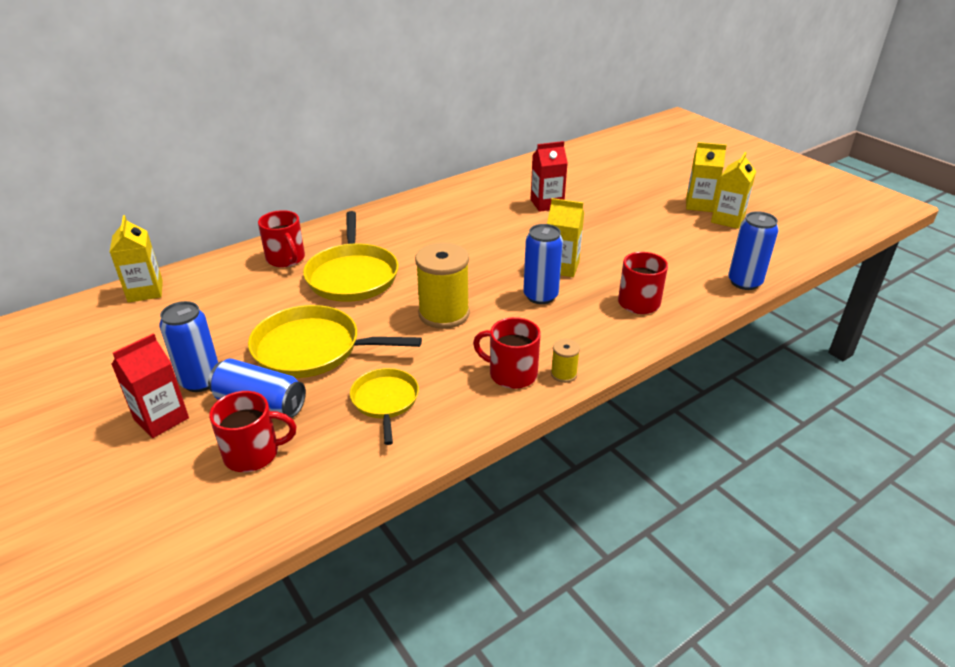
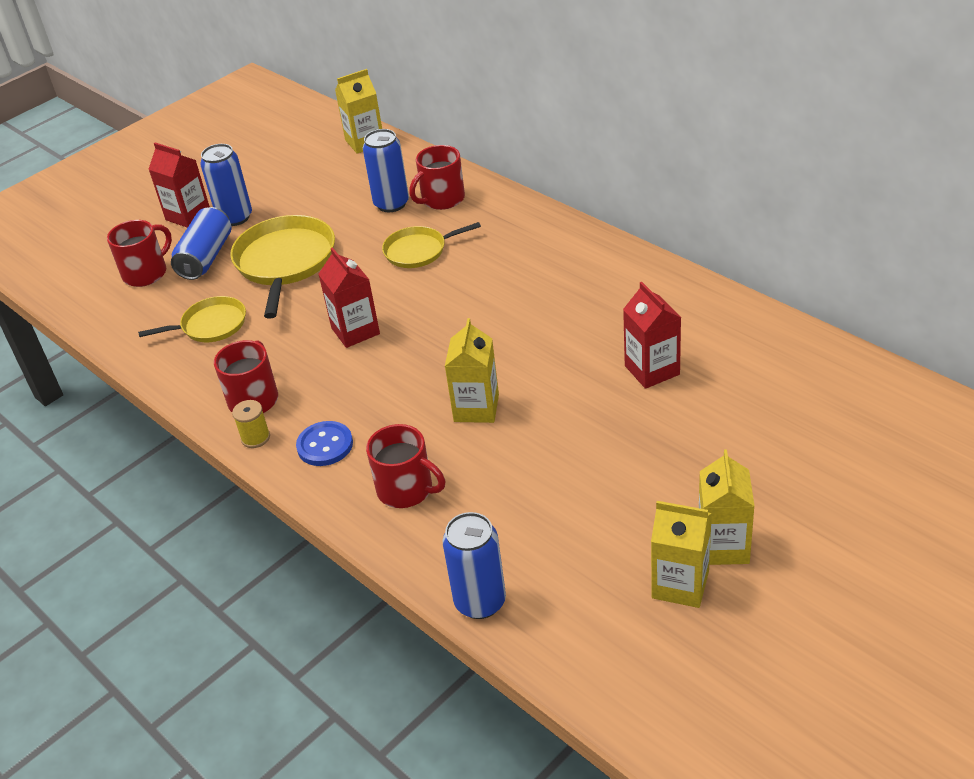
camera: 85 degrees right, 5 degrees up
red mug [209,391,296,472] -> red mug turned 120 degrees counterclockwise [107,220,172,287]
yellow pan [303,211,399,302] -> yellow pan [382,222,481,268], size x0.59
yellow spool [415,242,470,329] -> red carton [318,247,380,348]
blue can [523,224,563,304] -> blue can moved to [363,129,409,212]
none -> blue button [296,421,353,466]

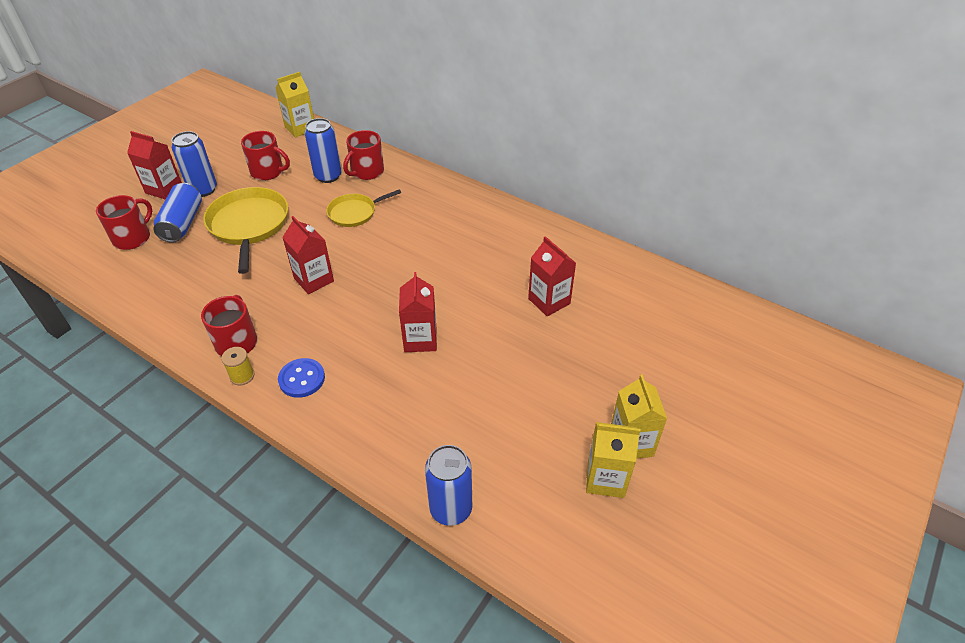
camera: 15 degrees left, 5 degrees up
yellow pan [138,296,246,342] -> none
red mug [366,424,445,508] -> red mug moved to [241,131,290,180]
yellow carton [445,318,499,423] -> red carton [399,272,437,352]

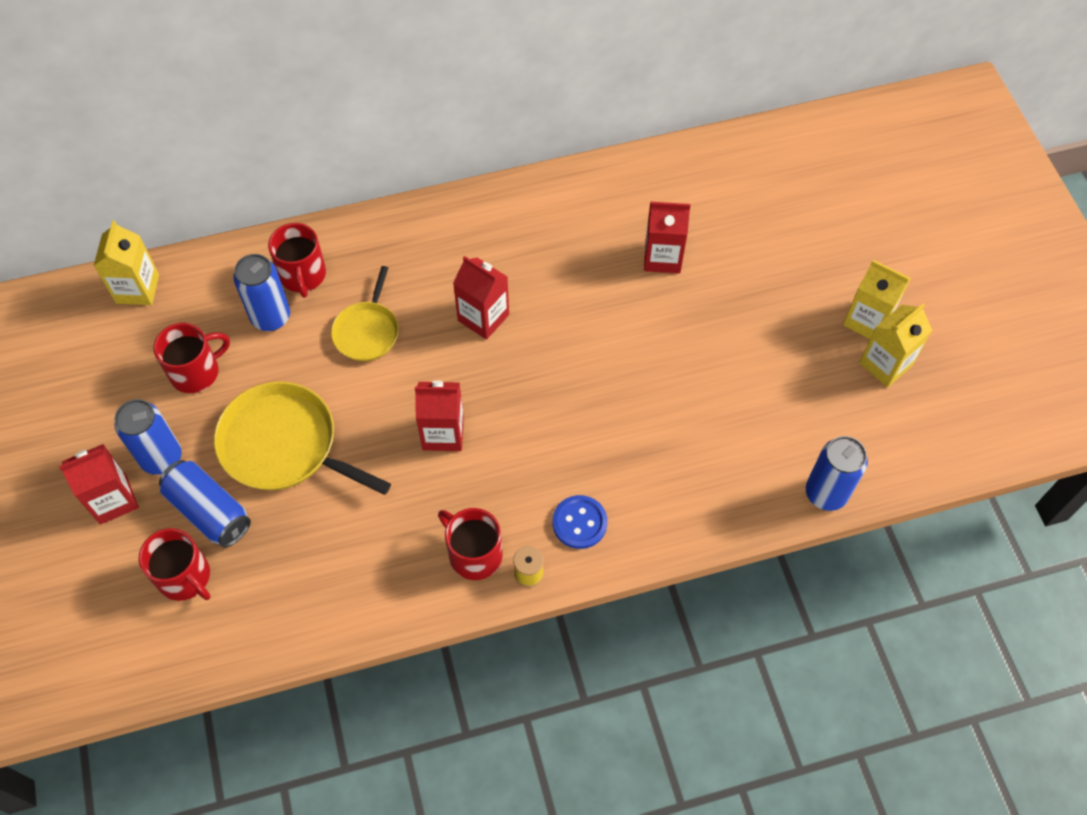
camera: 50 degrees left, 15 degrees up
red mug [96,195,152,250] -> red mug turned 150 degrees clockwise [139,528,211,601]
red carton [399,272,437,352] -> red carton moved to [453,256,509,340]

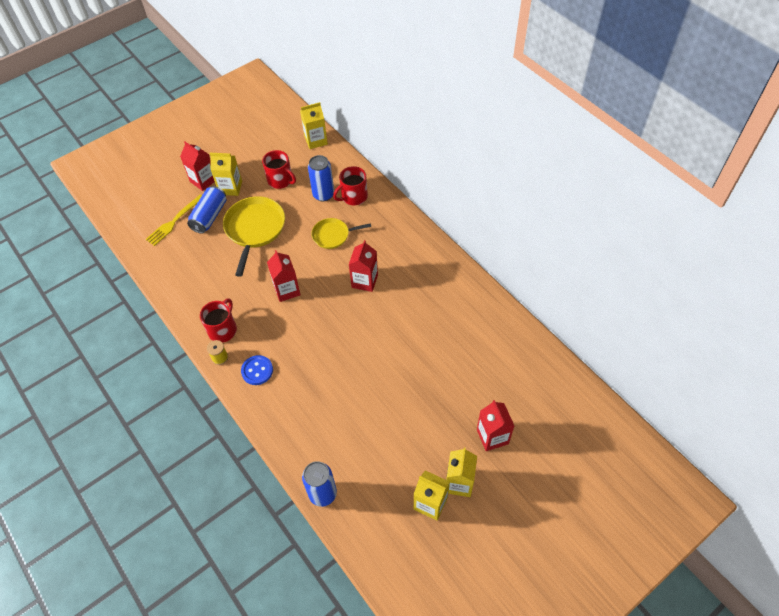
camera: 70 degrees right, 5 degrees down
blue can [115,399,182,475] -> yellow carton [210,153,242,196]
red mug [139,528,211,601] -> yellow fork [146,195,202,246]
red carton [644,202,690,273] -> red carton moved to [477,400,514,451]

